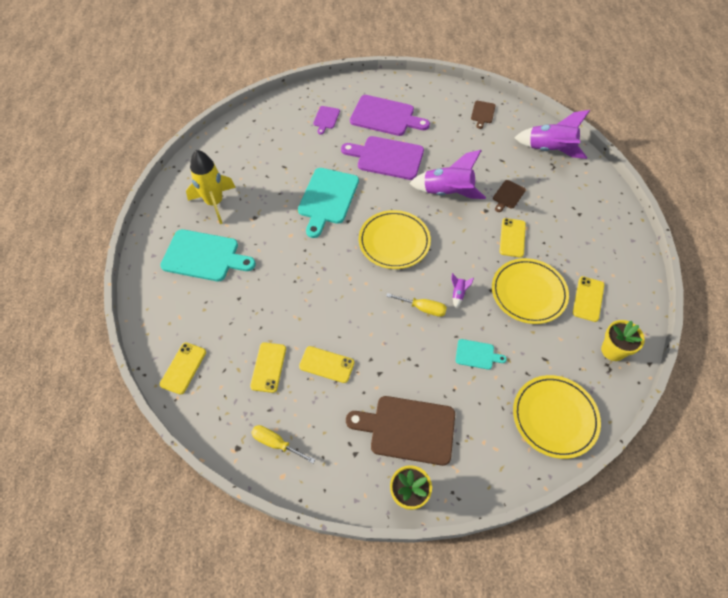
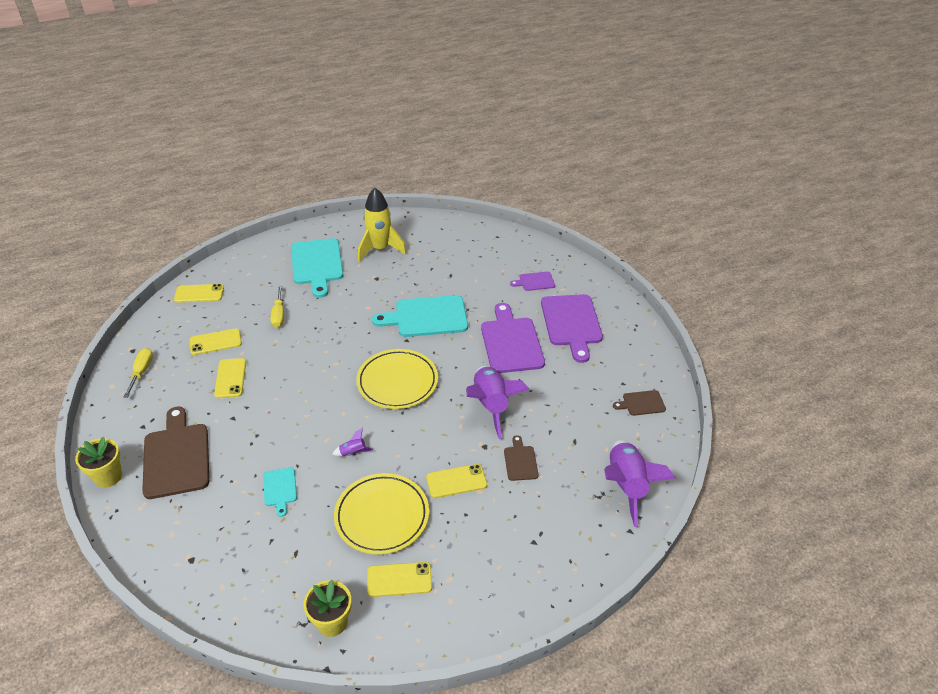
camera: 65 degrees right, 15 degrees down
yellow screwdriver [386,293,447,317] -> yellow screwdriver moved to [270,286,284,328]
brown cutting board [493,180,526,212] -> brown cutting board turned 75 degrees clockwise [504,435,539,481]
yellow plate [513,375,601,459] -> none

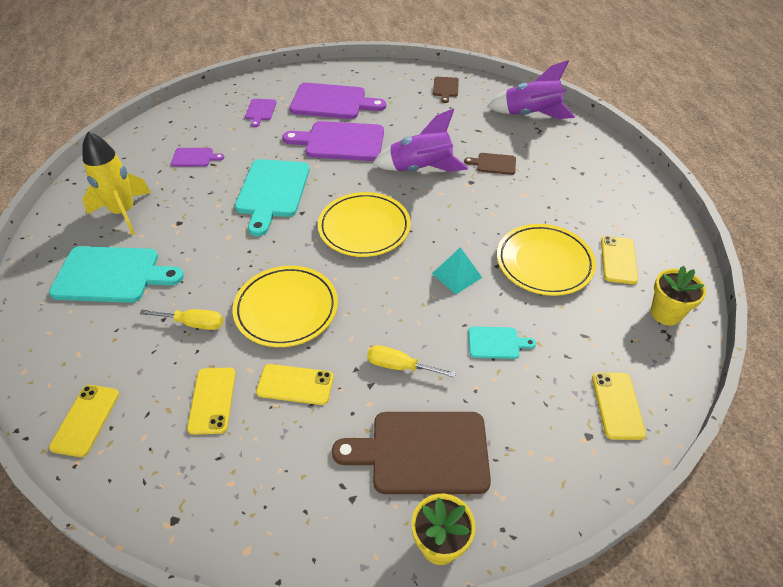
camera: 75 degrees left, 5 degrees up
yellow screwdriver [123,348,153,398] -> yellow screwdriver moved to [367,345,456,378]
purple rocket [332,428,373,456] -> turquoise pyramid [432,247,482,294]
yellow phone [426,464,487,498] -> yellow phone moved to [592,372,646,440]
none -> purple cutting board [171,148,224,167]
none -> yellow plate [233,266,338,347]

